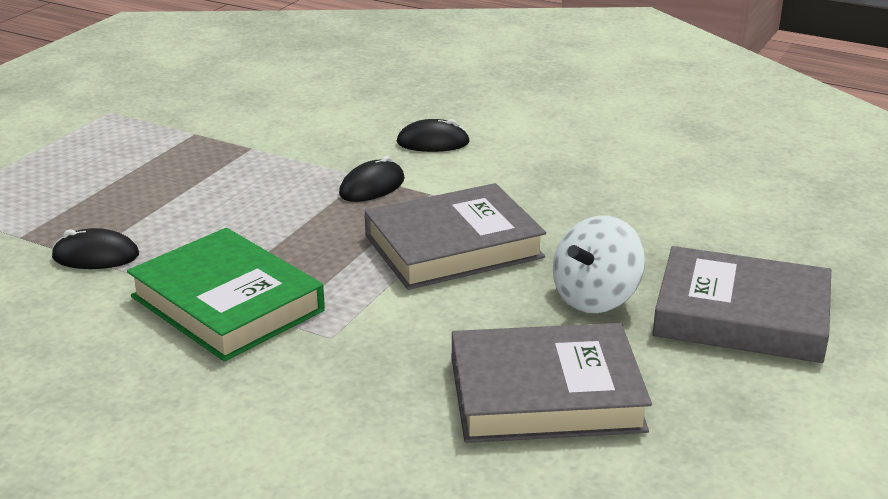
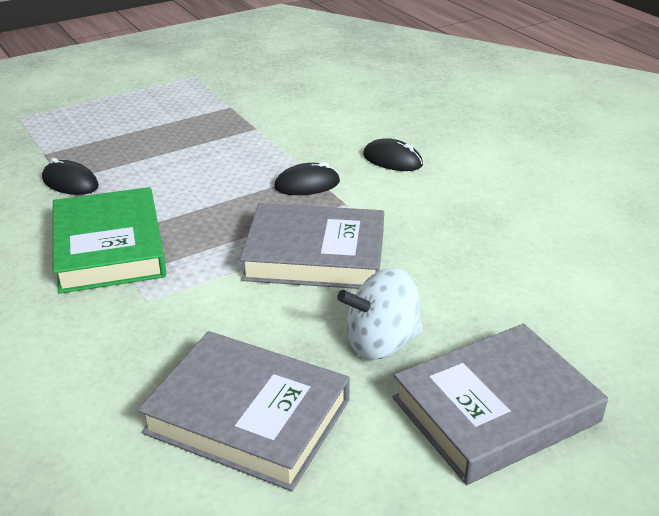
camera: 30 degrees right, 5 degrees up
grey book [653,246,831,363] -> grey book turned 75 degrees counterclockwise [393,324,608,485]

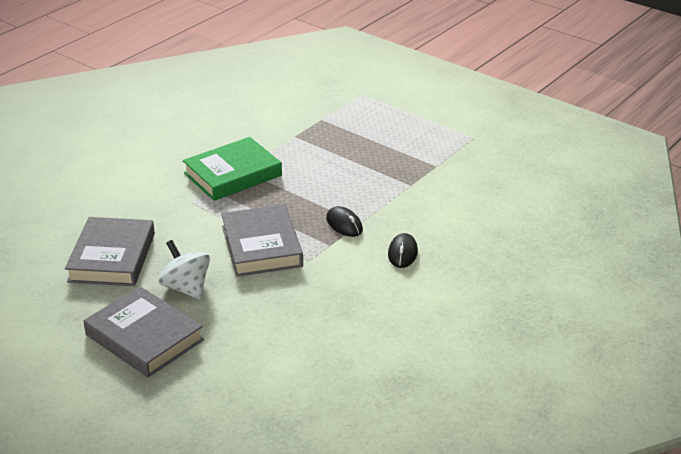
camera: 70 degrees right, 0 degrees up
black mouse [42,158,99,195] -> none

